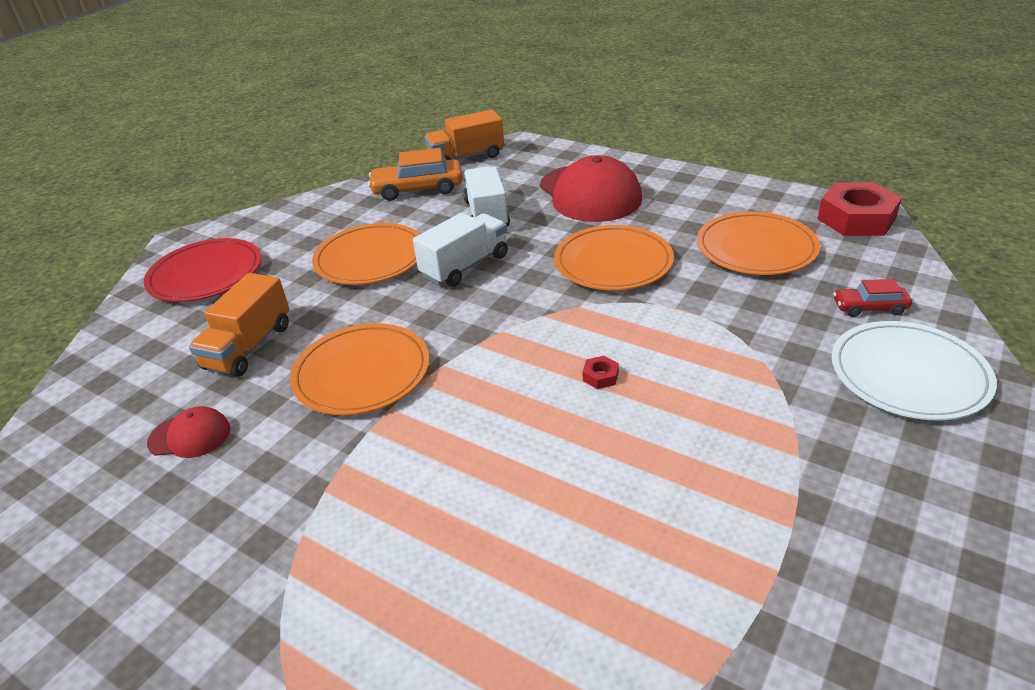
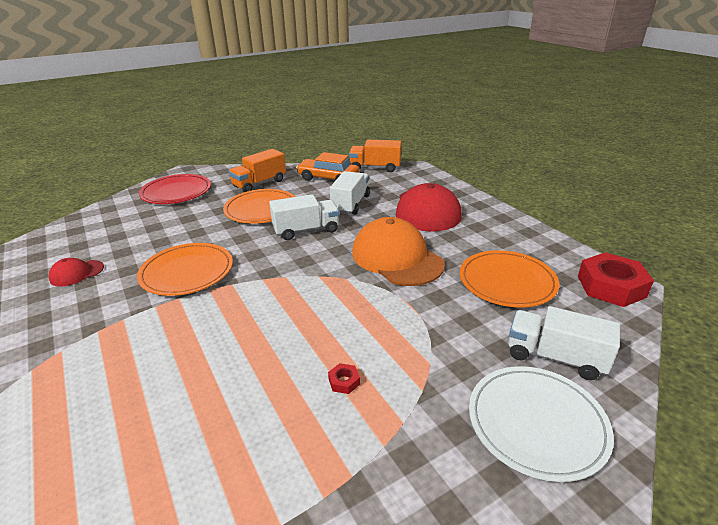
camera: 25 degrees right, 5 degrees down
red cap [147,406,230,458] -> red cap turned 120 degrees clockwise [49,258,104,287]
orange truck [189,273,289,377] -> orange truck moved to [229,149,286,192]
orange plate [554,225,674,290] -> orange cap [352,217,445,286]
red nut [583,356,619,389] -> red nut moved to [328,363,360,394]
red car [833,279,912,317] -> white truck [508,306,620,380]

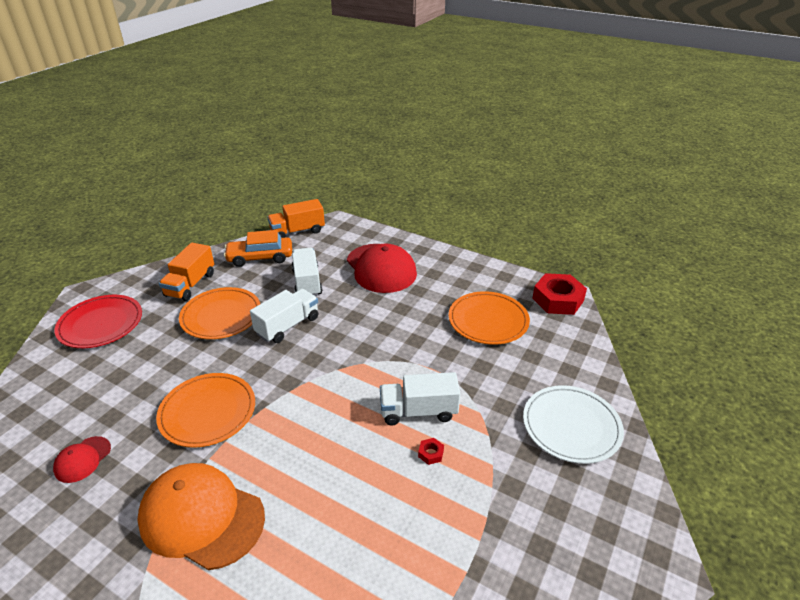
camera: 30 degrees left, 5 degrees up
orange cap [352,217,445,286] -> orange cap moved to [137,463,265,570]
white truck [508,306,620,380] -> white truck moved to [380,372,460,425]

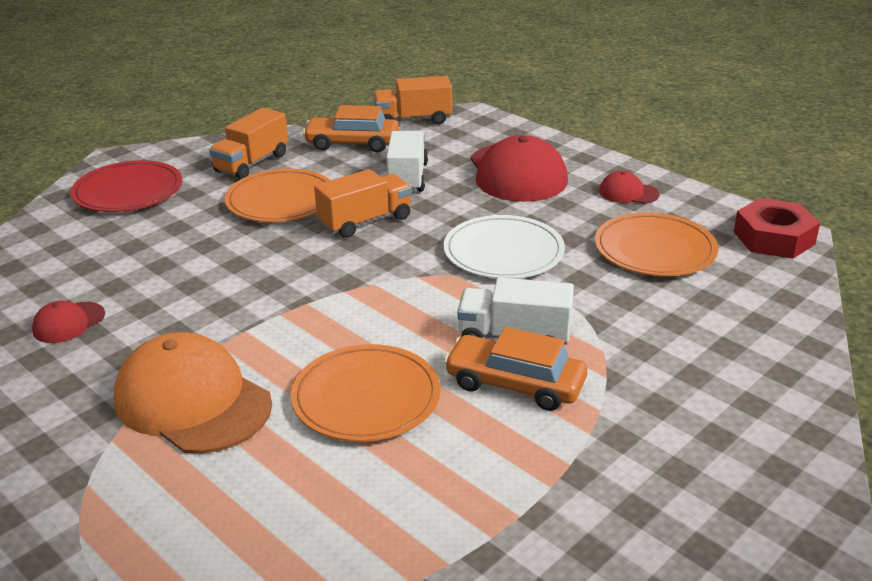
camera: 15 degrees right, 5 degrees down
orange plate [156,373,255,448] -> orange plate moved to [291,344,441,442]
white truck [250,289,318,343] -> orange truck [314,169,412,238]
red nut [418,438,444,465] -> orange car [444,327,587,411]
white plate [523,385,624,464] -> white plate moved to [444,215,565,279]
none -> red cap [599,171,660,204]

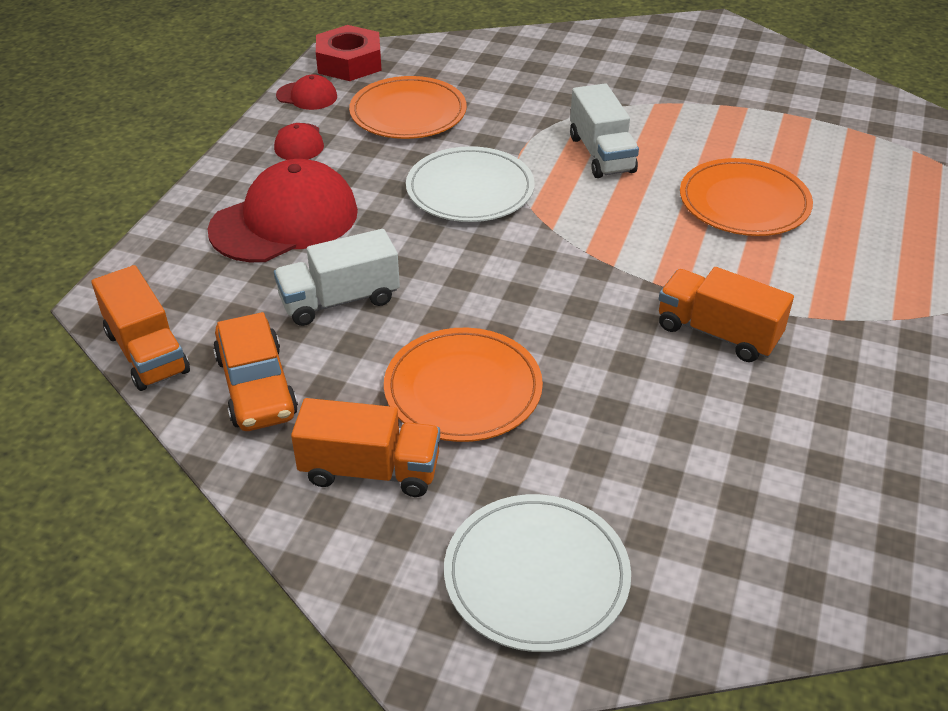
camera: 115 degrees left, 10 degrees up
red cap [32,301,105,343] -> red cap moved to [276,74,337,110]
red plate [71,160,182,212] -> white plate [444,494,631,652]
orange cap [114,333,272,454] -> none
orange truck [314,169,412,238] -> orange truck moved to [659,267,794,362]
orange car [444,327,587,411] -> none

